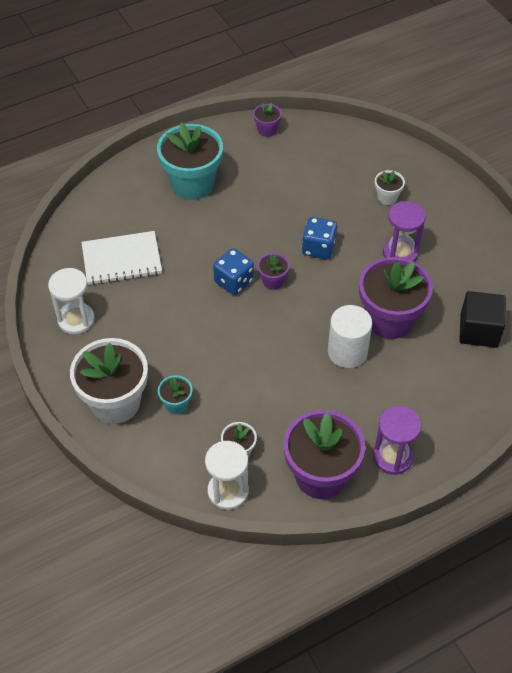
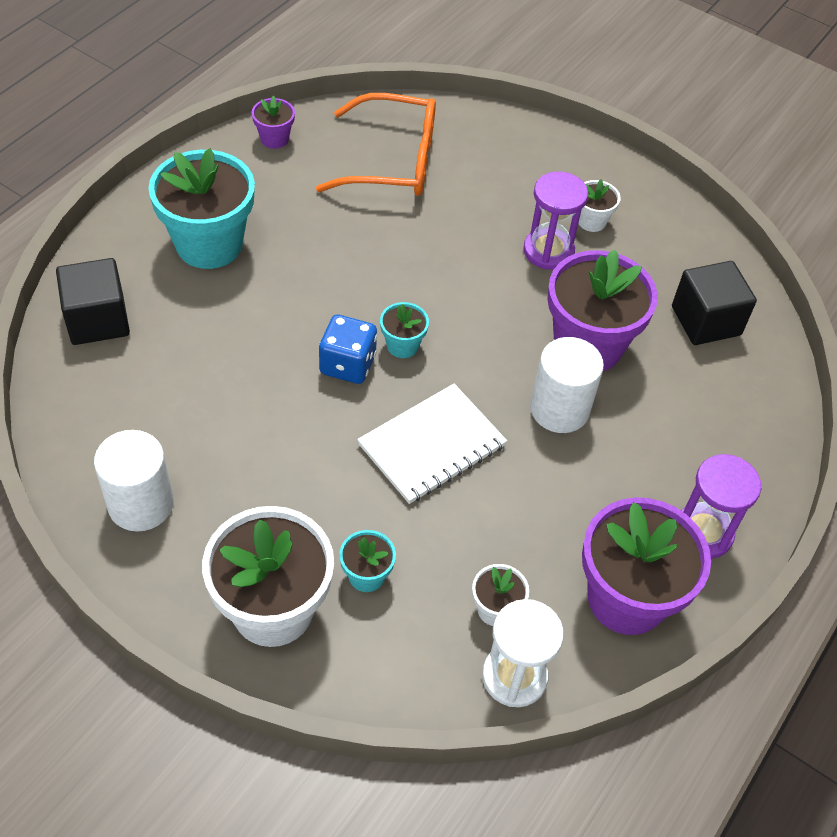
camera: 30 degrees left, 0 degrees up
white hourglass [48,268,95,335] -> white cylinder [94,430,174,532]
white notebook [81,231,162,285] -> white notebook moved to [357,384,507,504]
purple flower pot [258,253,290,290] -> turquoise flower pot [380,302,429,358]
blue dice [302,217,337,259] -> none
white flower pot [375,170,405,205] -> white flower pot moved to [578,180,620,232]
none -> black cube [56,258,130,345]
none -> orange glasses [316,93,436,196]

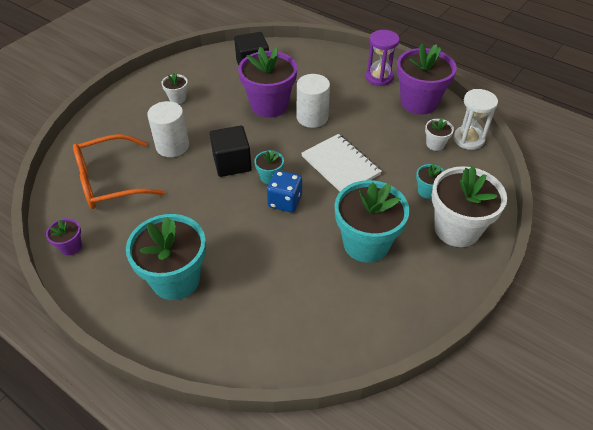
camera: 85 degrees left, 5 degrees down
black cube [56,258,130,345] -> black cube moved to [210,126,252,177]
white cylinder [94,430,174,532] -> white cylinder moved to [147,101,189,157]
orange glasses [316,93,436,196] -> orange glasses turned 120 degrees counterclockwise [73,134,165,209]
purple hourglass [523,171,588,270] -> none
none -> turquoise flower pot [335,180,410,263]

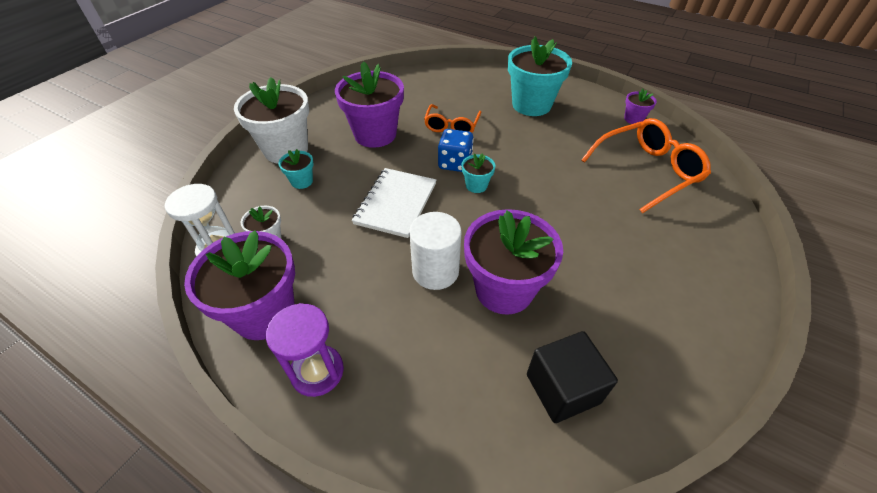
camera: 175 degrees right, 0 degrees up
white cylinder [147,101,189,157] -> none
white flower pot [161,72,188,104] -> none
black cube [210,126,252,177] -> none
white notebook [301,134,382,192] -> white notebook turned 60 degrees clockwise [352,168,436,238]
turquoise flower pot [335,180,410,263] -> purple flower pot [335,61,404,148]
none -> orange glasses [424,104,481,133]

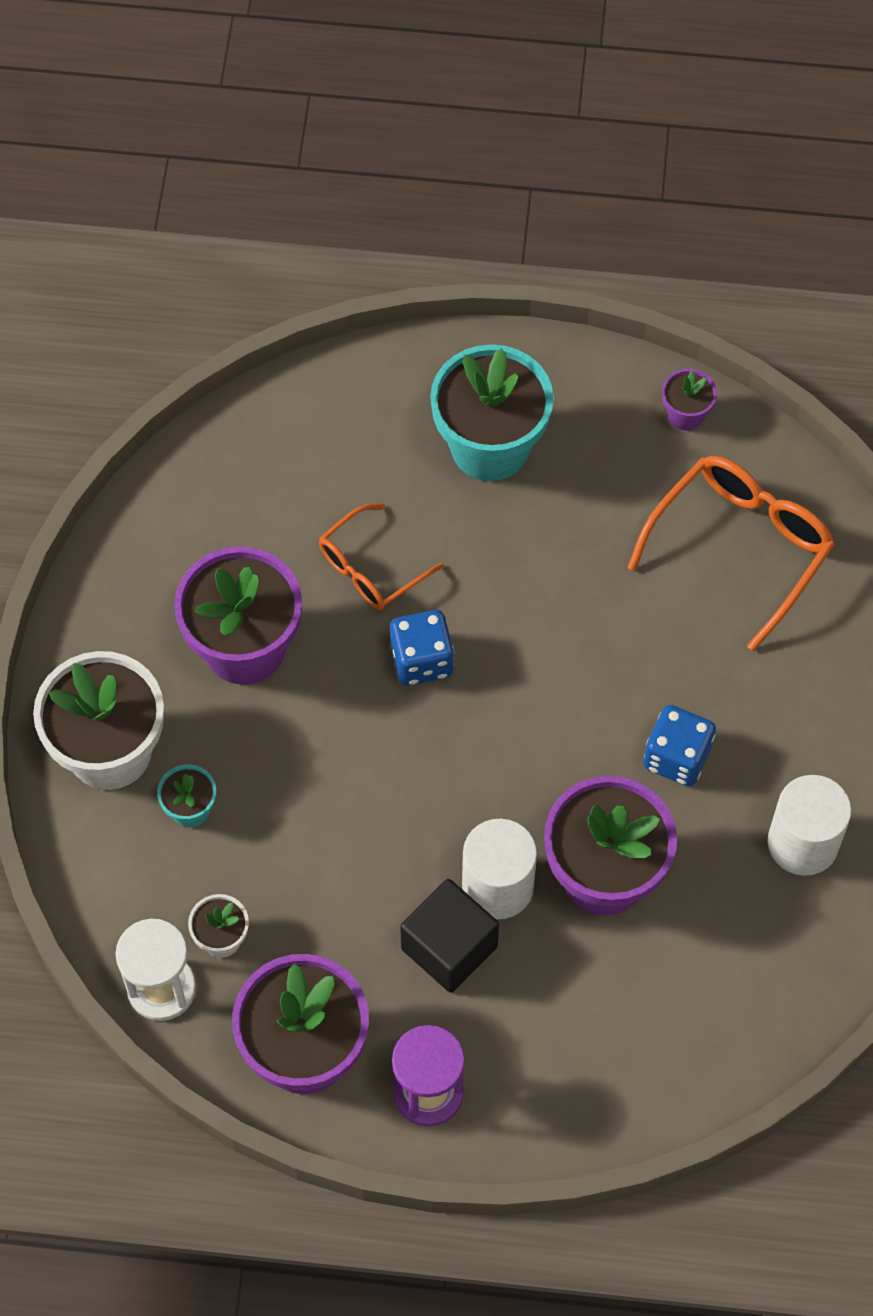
camera: 25 degrees left, 15 degrees up
white notebook [352,168,436,238] -> none
orange glasses [424,104,481,133] -> orange glasses turned 60 degrees clockwise [319,504,444,610]
turquoise flower pot [461,153,495,193] -> none
black cube [527,331,618,423] -> black cube moved to [400,879,499,993]
none -> blue dice [644,705,716,786]
none -> white cylinder [768,775,851,876]

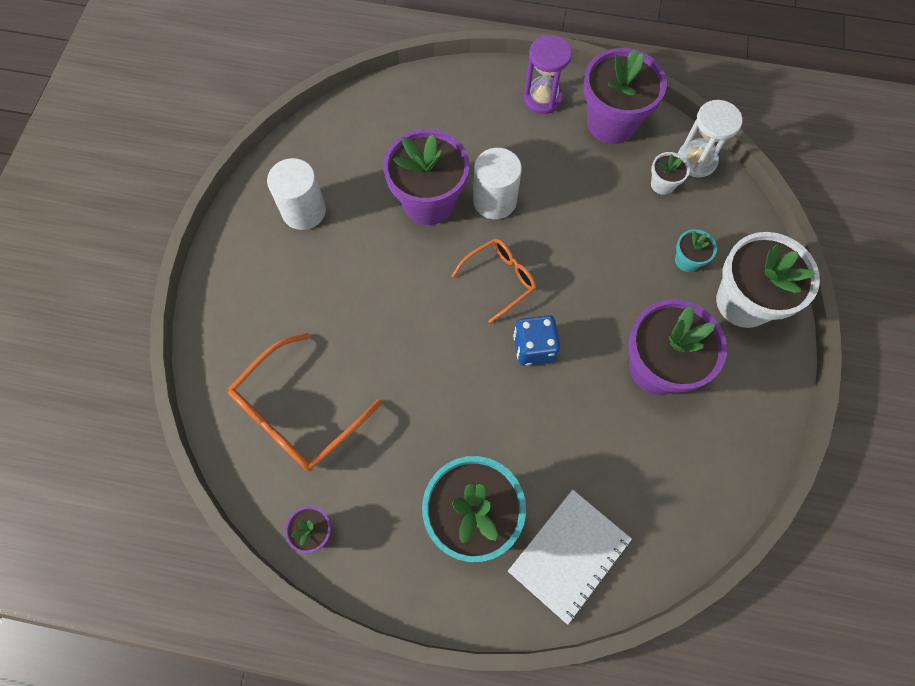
camera: 175 degrees left, 5 degrees up
orange glasses [319,504,444,610] -> orange glasses moved to [451,238,536,323]
black cube [400,879,499,993] -> none
blue dice [644,705,716,786] -> none
none -> white notebook [508,490,632,625]

